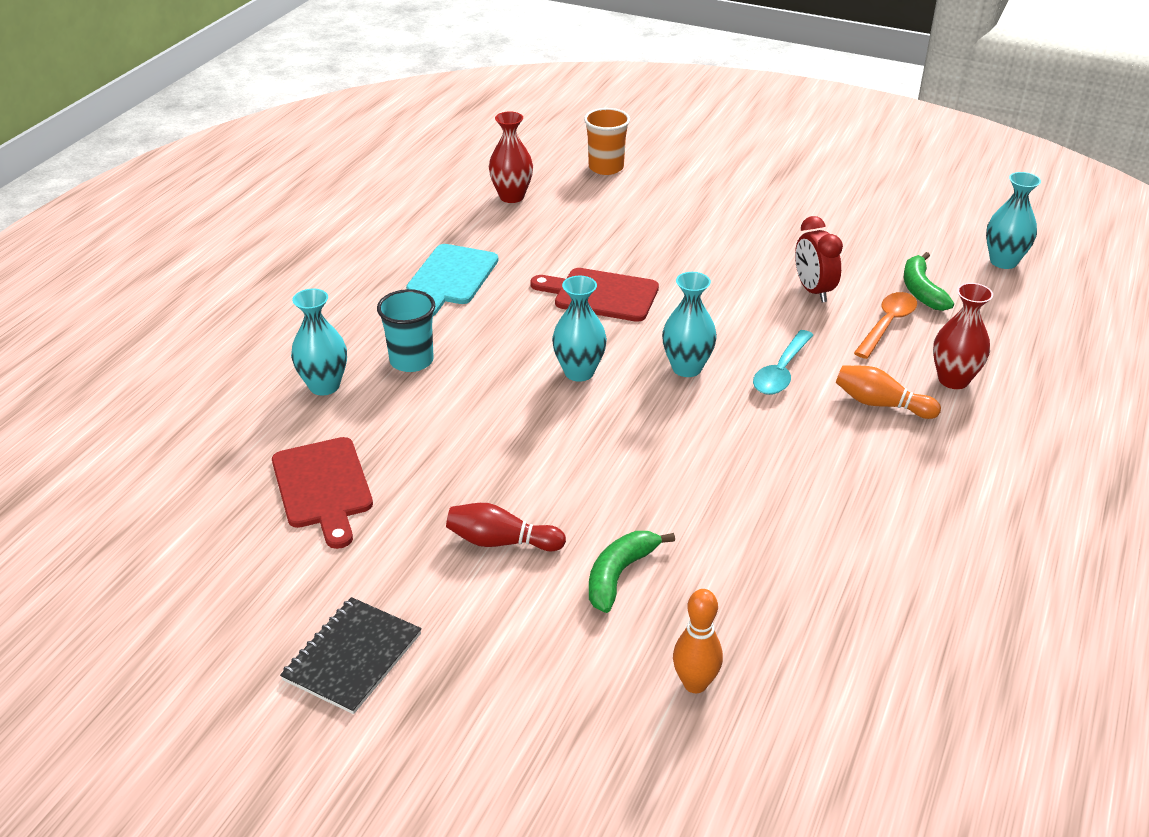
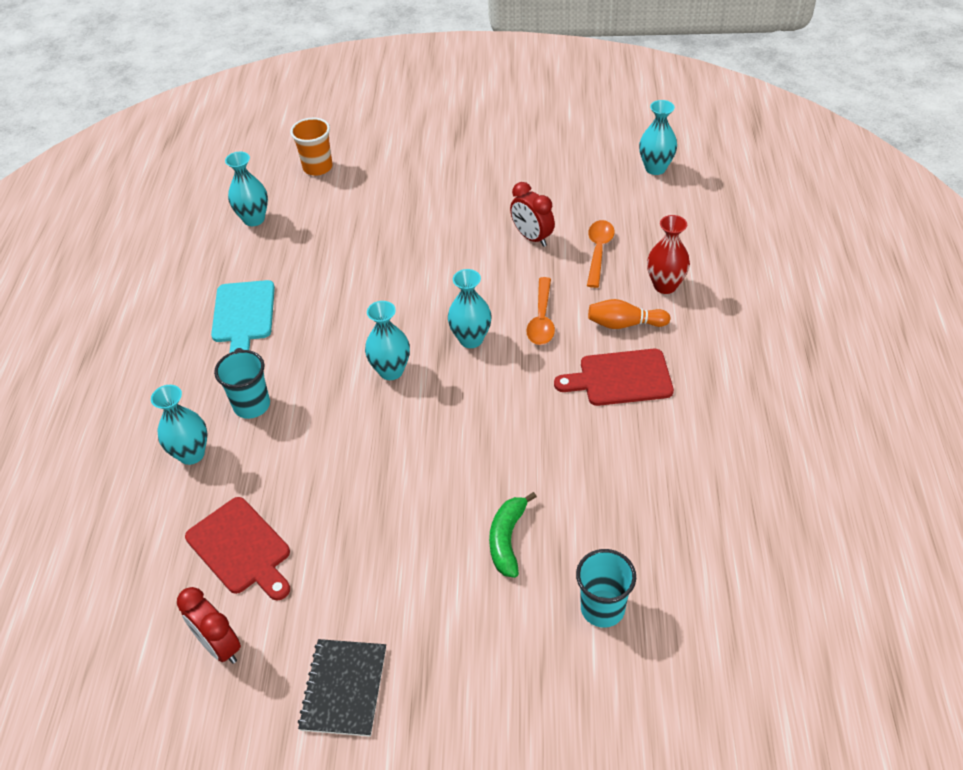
camera: 20 degrees left, 10 degrees up
red bowling pin [446,503,566,551] -> none
red vase [489,111,533,203] -> turquoise vase [225,152,268,226]
red cutting board [530,268,659,322] -> red cutting board moved to [554,349,674,406]
orange bowling pin [673,589,723,693] -> turquoise cup [576,549,636,628]
turquoise spoon [753,330,813,395] -> orange spoon [526,277,555,345]
green banana [904,252,954,311] -> none
none -> red clock [177,587,241,664]

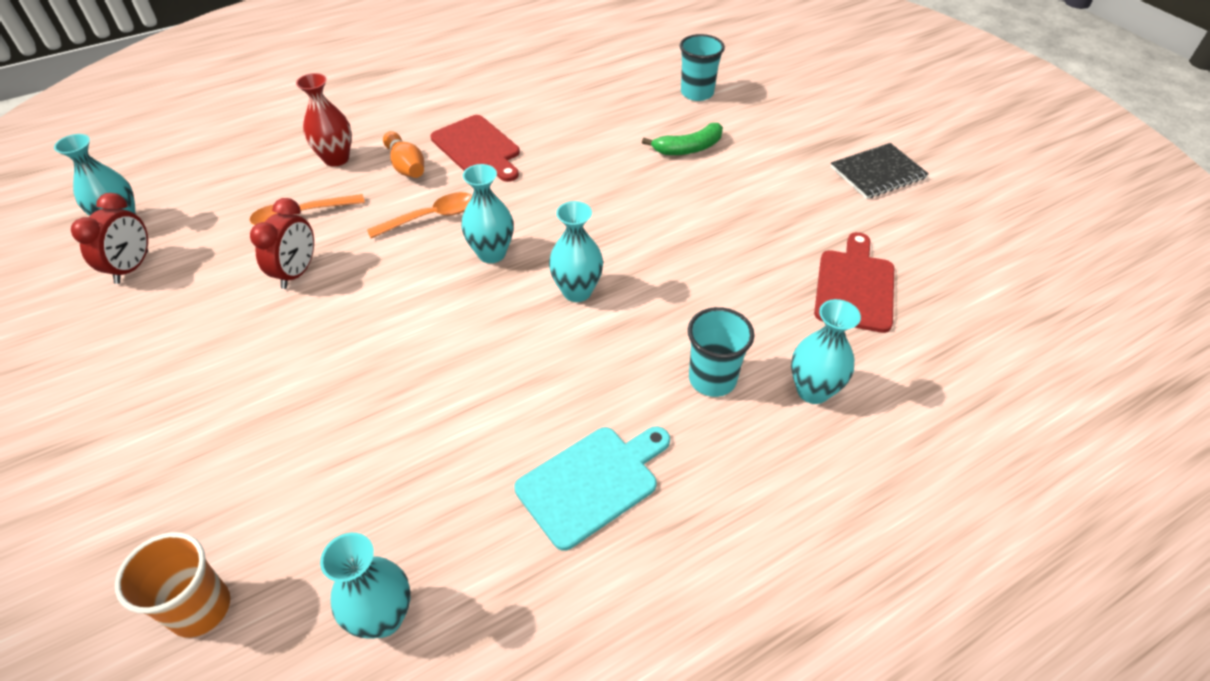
camera: 125 degrees left, 0 degrees up
red clock [177,587,241,664] -> red clock moved to [71,193,148,284]

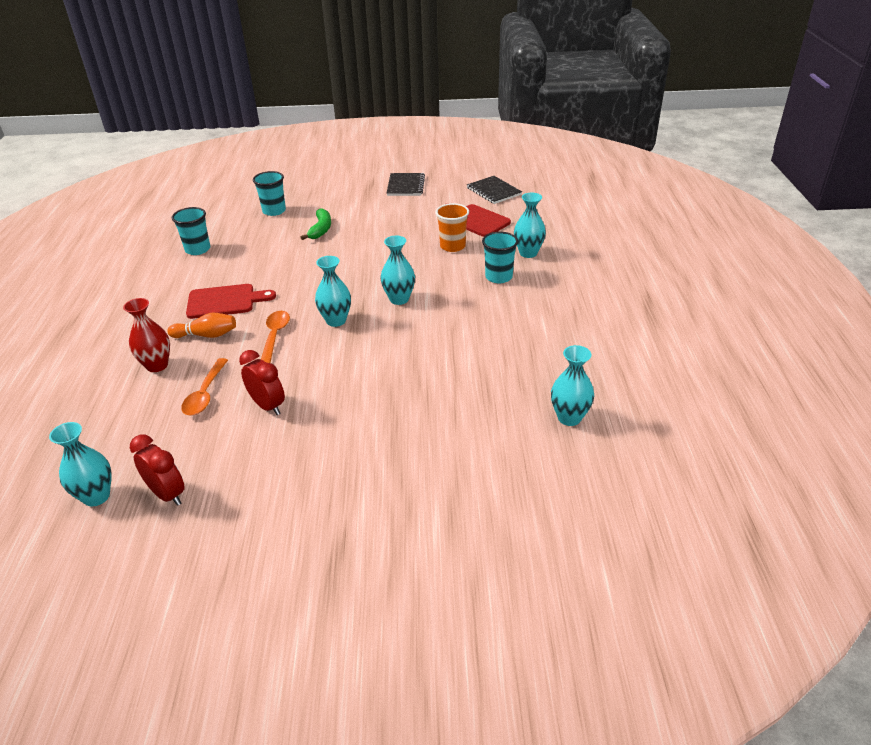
camera: 60 degrees left, 10 degrees down
orange cup [115,532,230,638] -> orange cup moved to [435,203,469,252]
turquoise cutting board [514,426,670,551] -> none
none -> turquoise cup [172,207,210,255]
none -> black notebook [467,176,522,204]

